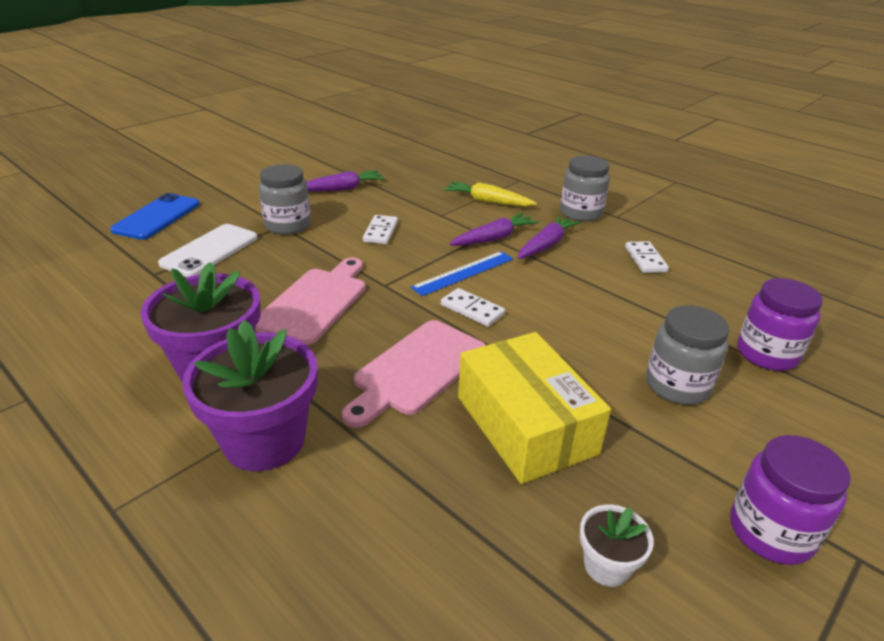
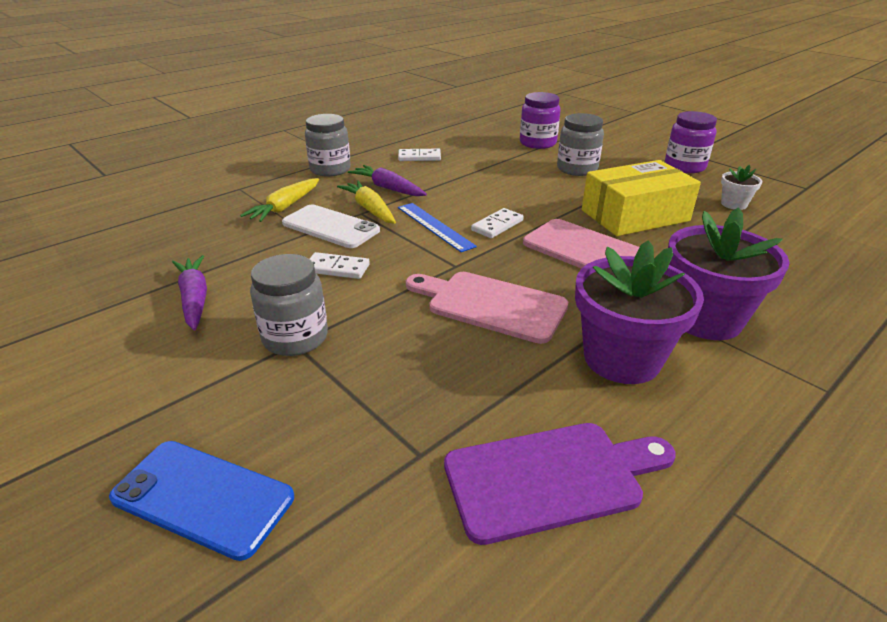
camera: 85 degrees left, 0 degrees up
white phone [158,224,258,277] -> white phone moved to [282,204,380,248]
purple carrot [449,213,539,246] -> yellow carrot [337,181,396,224]
none -> purple cutting board [444,423,676,545]

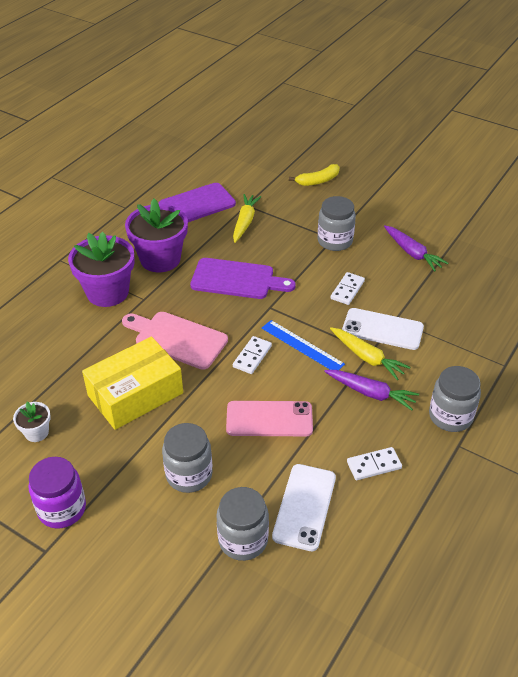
camera: 165 degrees right, 10 degrees up
blue phone [109,441,294,561] -> yellow banana [289,164,340,186]
yellow carrot [240,178,319,222] -> yellow carrot moved to [233,194,261,243]
white domino [310,252,370,279] -> white domino turned 60 degrees counterclockwise [331,272,365,305]
pink cutting board [406,272,568,344] -> purple cutting board [190,258,296,299]
purple jar [520,92,561,149] -> grey jar [216,487,269,561]
none -> pink phone [226,401,313,436]
none -> white phone [272,464,336,551]

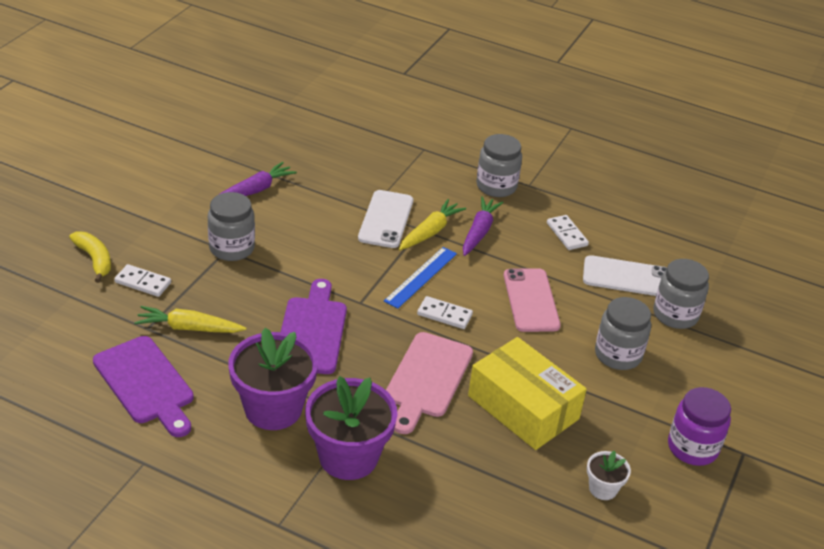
camera: 100 degrees left, 5 degrees down
white domino [331,272,365,305] -> white domino moved to [114,264,171,297]

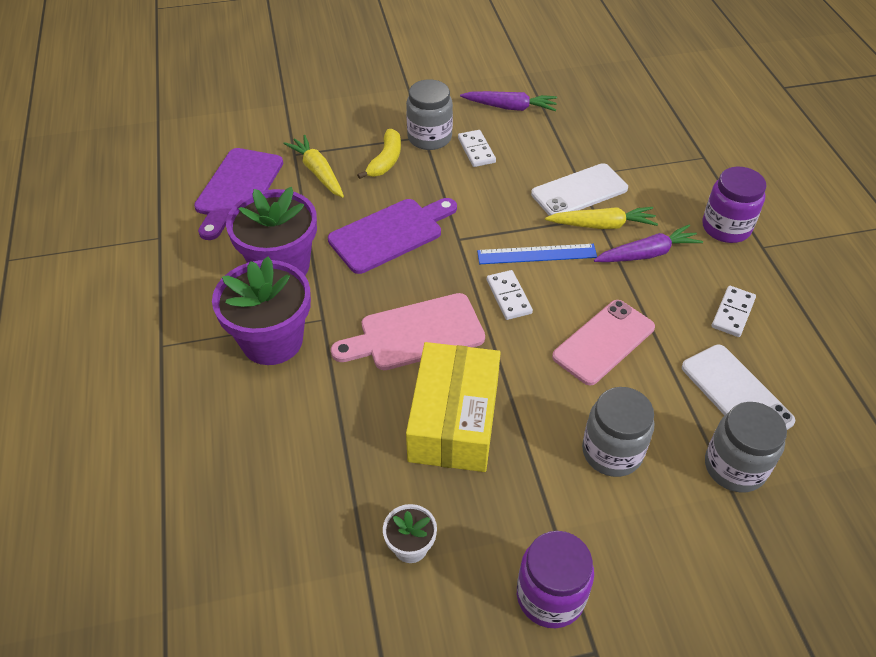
camera: 55 degrees right, 10 degrees up
yellow banana [69,232,111,283] -> yellow banana moved to [357,129,401,179]
white domino [114,264,171,297] -> white domino moved to [458,130,496,167]
grey jar [476,134,522,197] -> purple jar [702,166,767,243]

